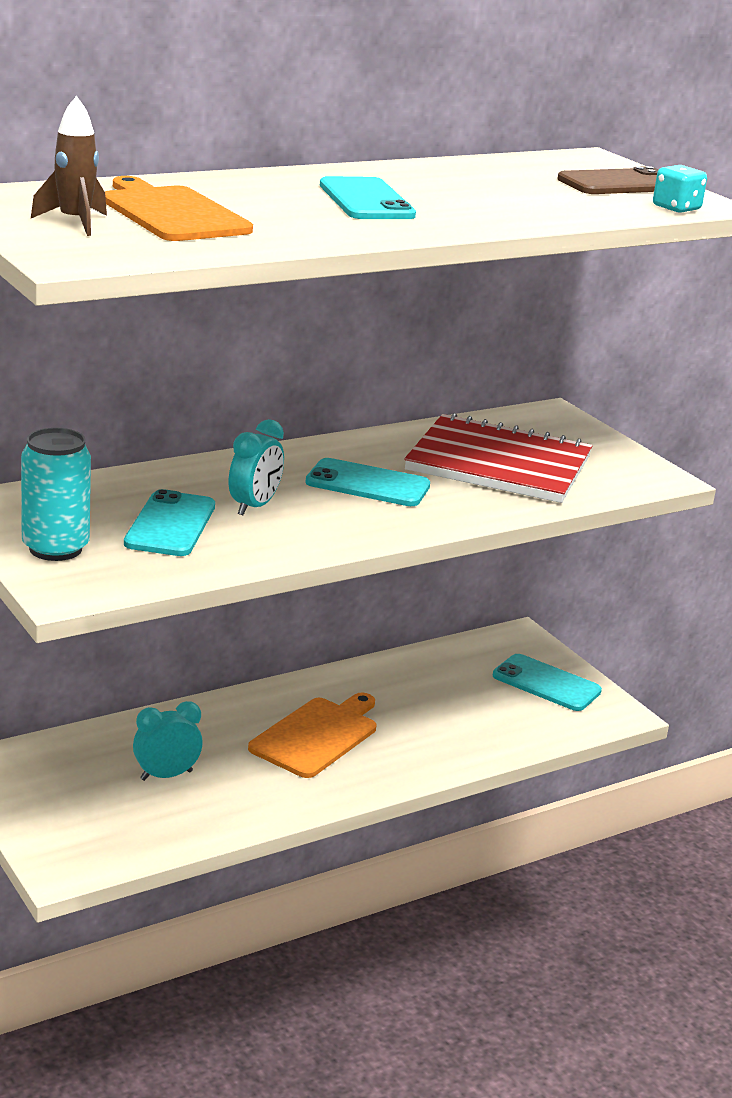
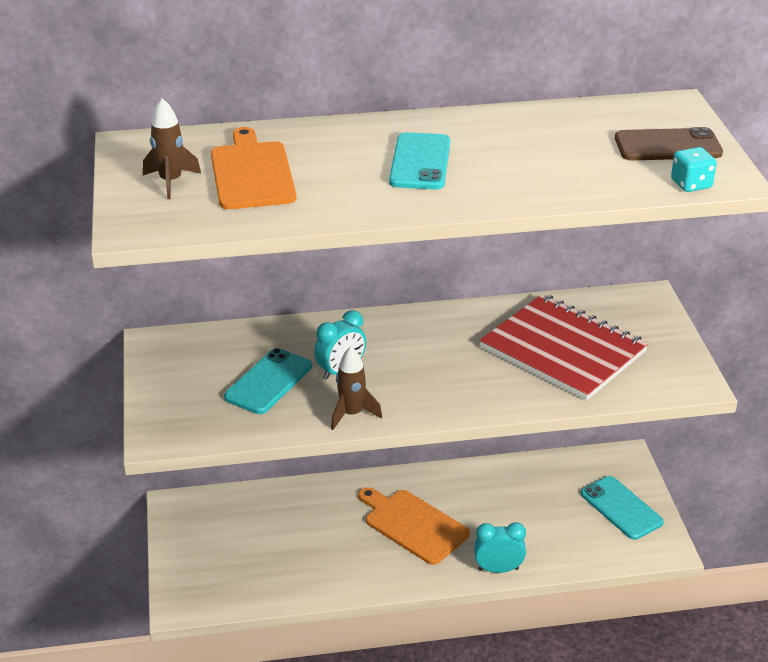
camera: 25 degrees right, 10 degrees up
turquoise can [21,428,91,561] -> none
turquoise clock [133,701,203,781] -> turquoise clock moved to [474,522,526,573]
orange cutting board [248,692,376,778] -> orange cutting board turned 105 degrees counterclockwise [358,487,470,565]
turquoise phone [305,458,430,506] -> none
none -> brown rocket [331,347,382,430]

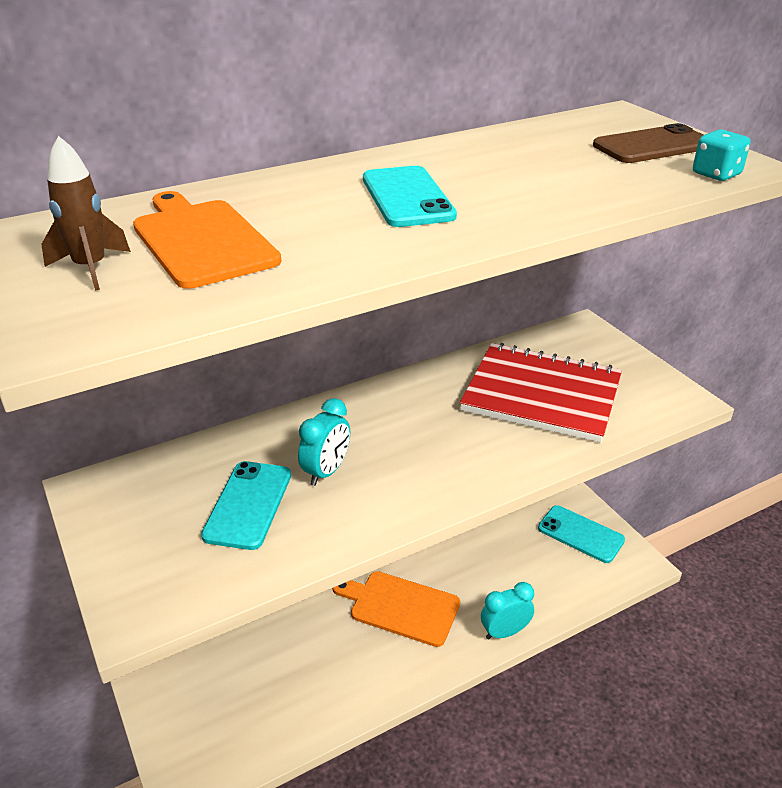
camera: 20 degrees left, 0 degrees up
brown rocket [331,347,382,430] -> none

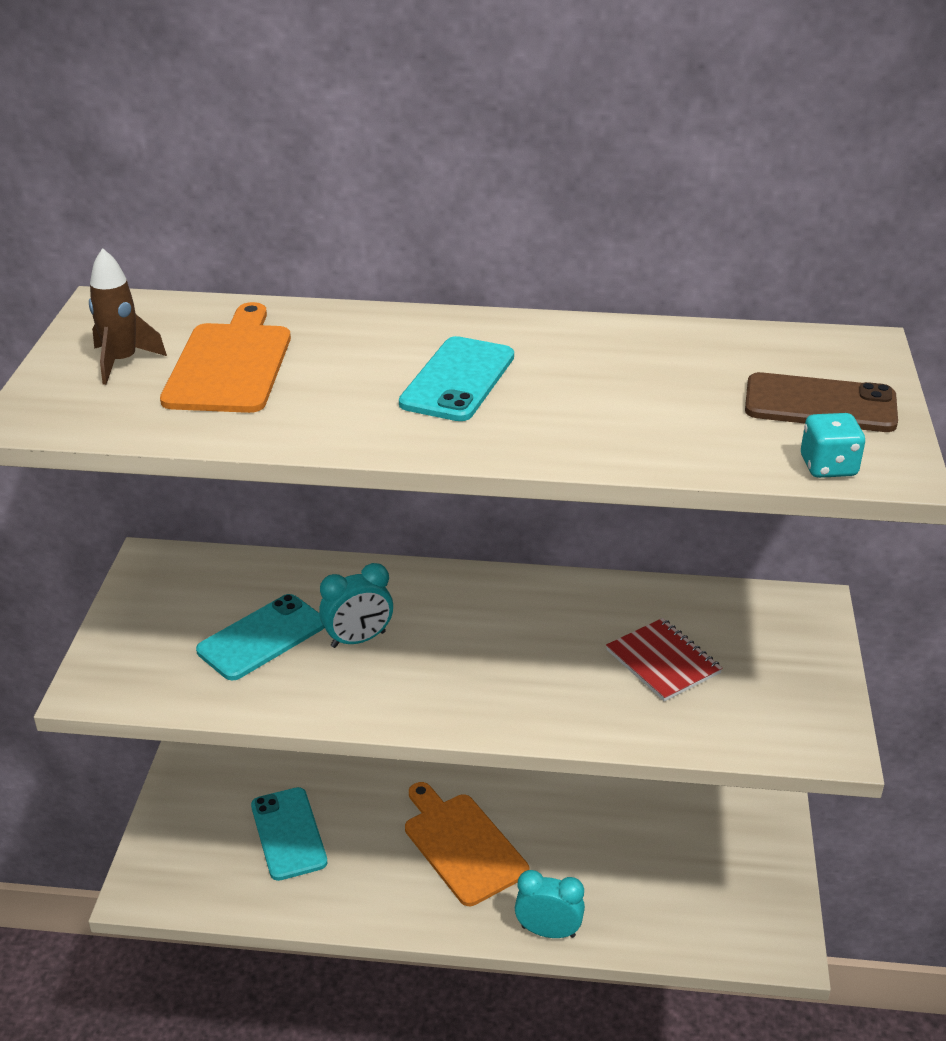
camera: 35 degrees right, 0 degrees up
red notebook [460,343,622,443] -> red notebook [606,618,723,702], size x0.51
turquoise phone [538,505,625,563] -> turquoise phone moved to [251,787,327,881]

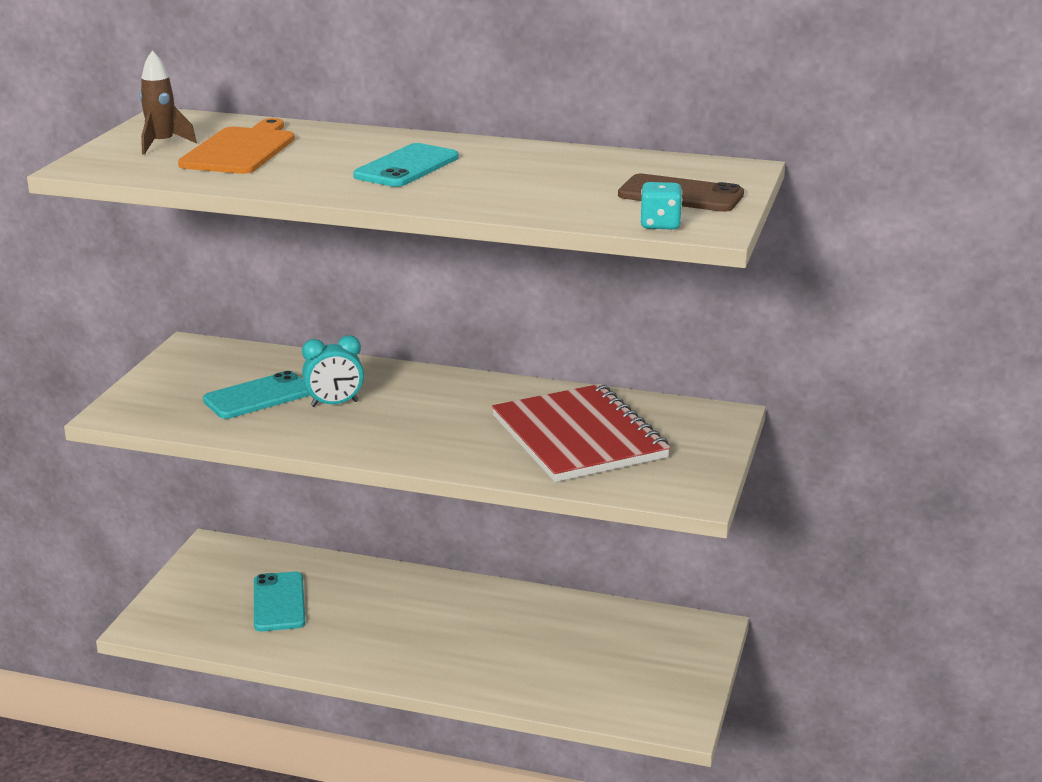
camera: 10 degrees right, 10 degrees down
orange cutting board [405,782,529,906] -> none
turquoise clock [515,870,585,938] -> none
red notebook [606,618,723,702] -> red notebook [492,384,671,482], size x1.96

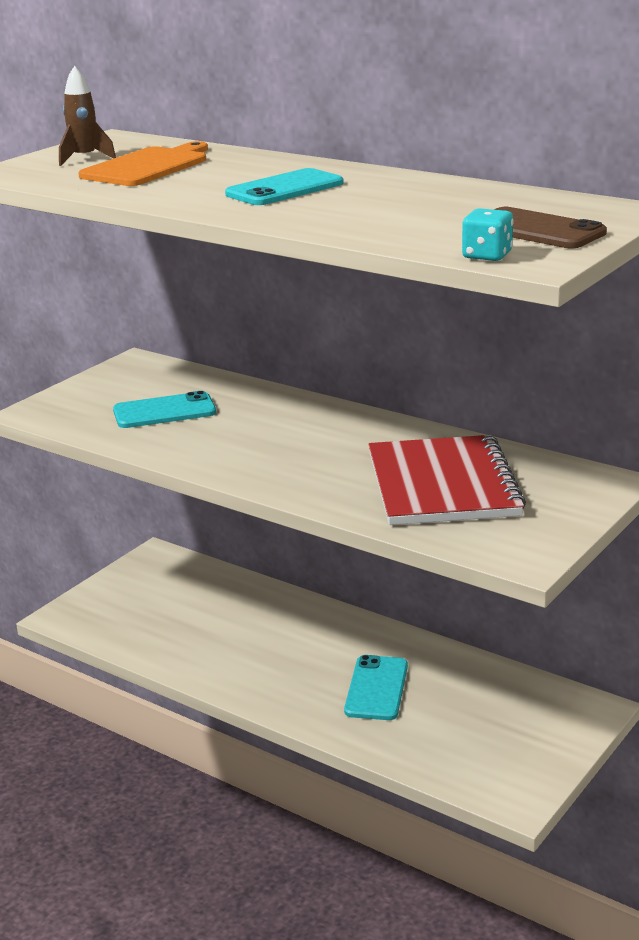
camera: 20 degrees right, 0 degrees up
turquoise phone [254,572,305,631] -> turquoise phone moved to [344,655,408,720]
turquoise clock [302,335,364,407] -> none

